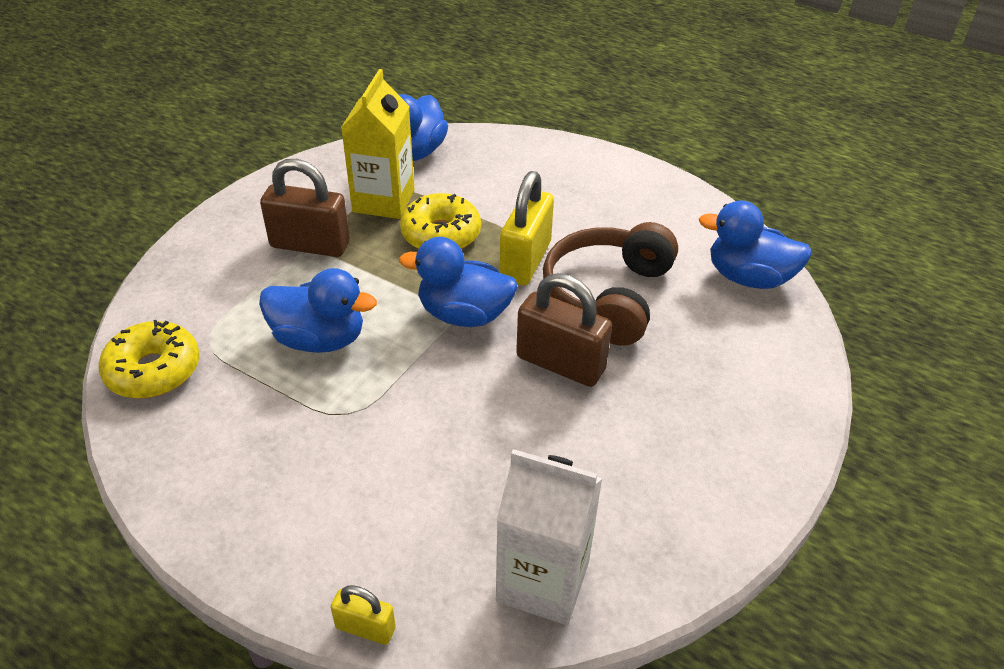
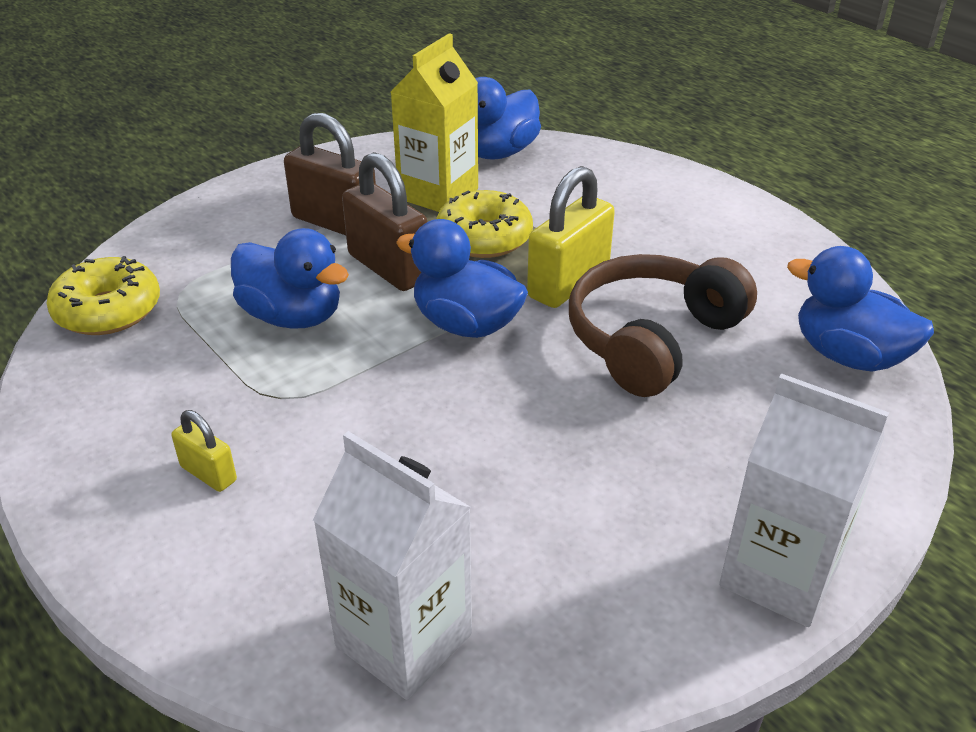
camera: 20 degrees right, 5 degrees down
yellow padlock [330,585,396,645] -> yellow padlock moved to [171,410,237,492]
brown padlock [516,273,612,387] -> brown padlock moved to [342,152,428,291]
none -> white carton [719,373,889,627]

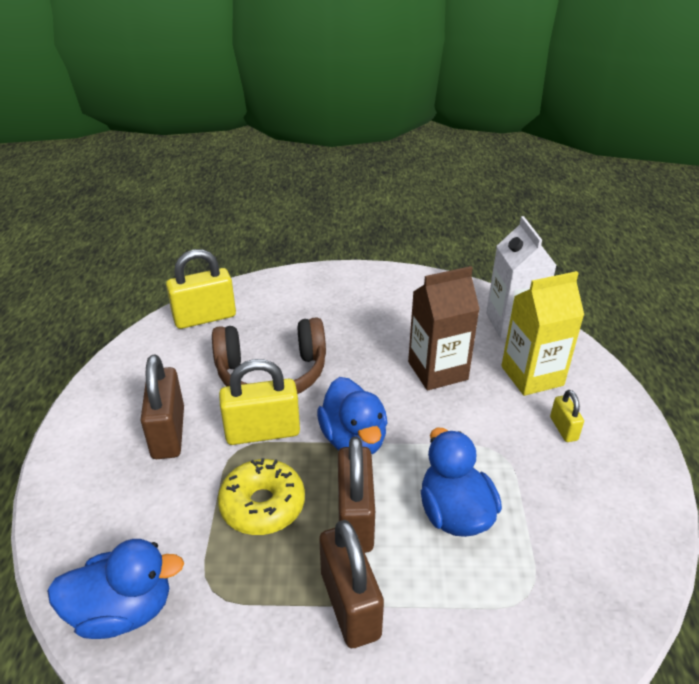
camera: 140 degrees left, 0 degrees up
yellow donut [46,256,160,335] -> none
yellow carton [391,33,478,212] -> yellow carton moved to [501,271,584,396]
white carton [719,373,889,627] -> none
blue duck [787,246,934,372] -> yellow padlock [166,249,236,329]
none -> brown padlock [140,354,184,459]
none -> brown carton [408,266,480,390]

